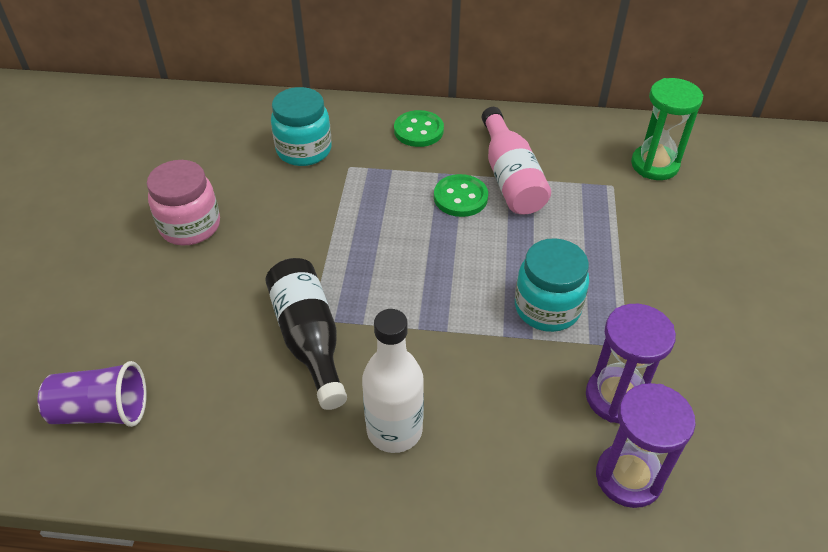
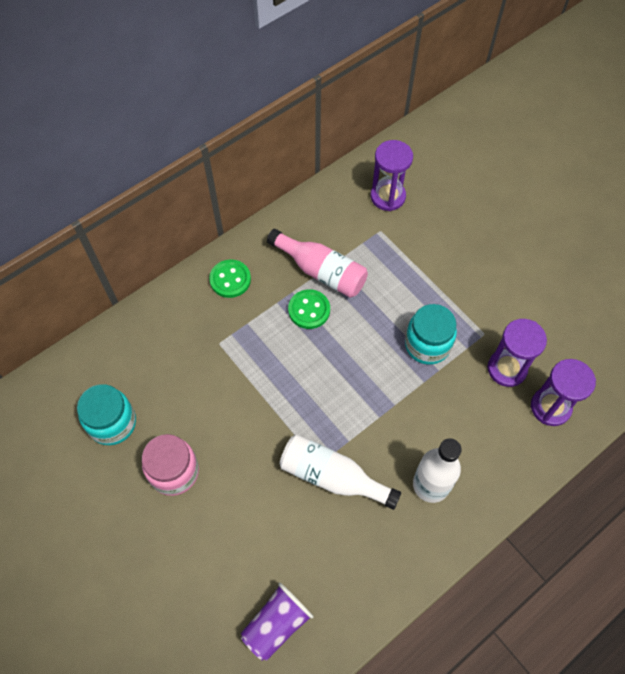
camera: 45 degrees left, 15 degrees up
black bottle [265,258,347,410] -> white bottle [280,435,401,510]
turquoise jar [271,87,332,166] -> turquoise jar moved to [77,384,136,445]
green hourglass [631,78,703,180] -> purple hourglass [371,140,413,211]

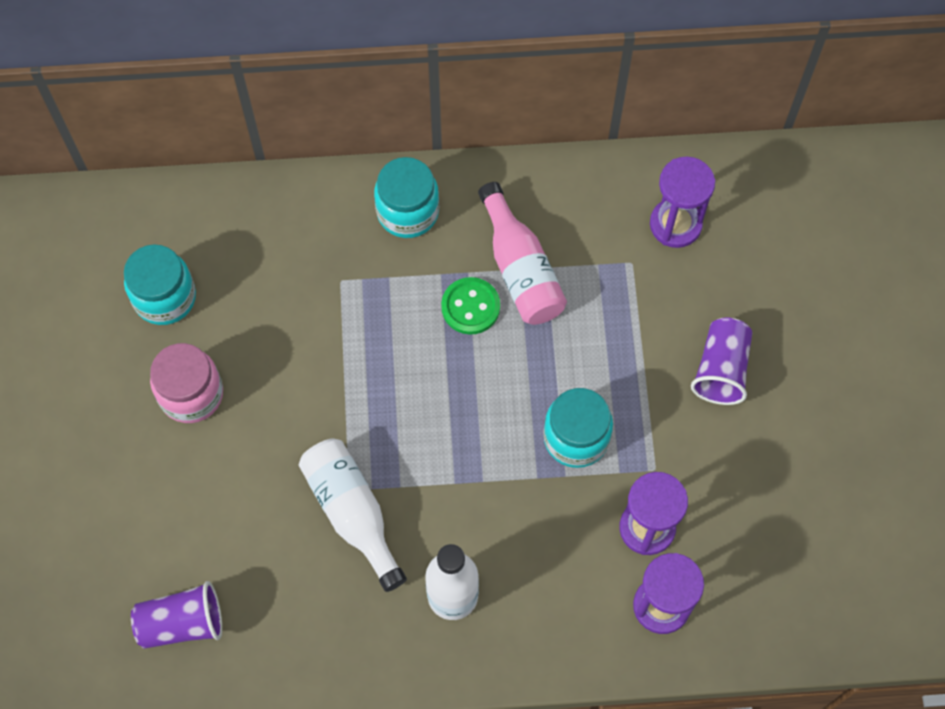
camera: 35 degrees right, 5 degrees up
green button [209,259,251,298] -> turquoise jar [374,157,439,238]
none -> purple cup [691,318,752,405]

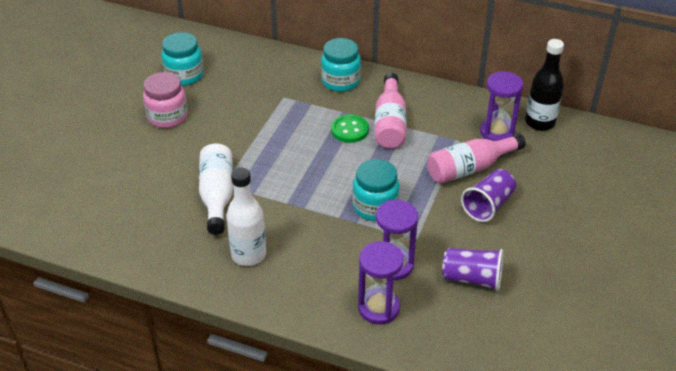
camera: 25 degrees right, 25 degrees down
purple cup [131,581,222,649] -> purple cup moved to [442,248,503,291]
none -> pink bottle [427,134,526,184]
none -> black bottle [525,39,564,131]

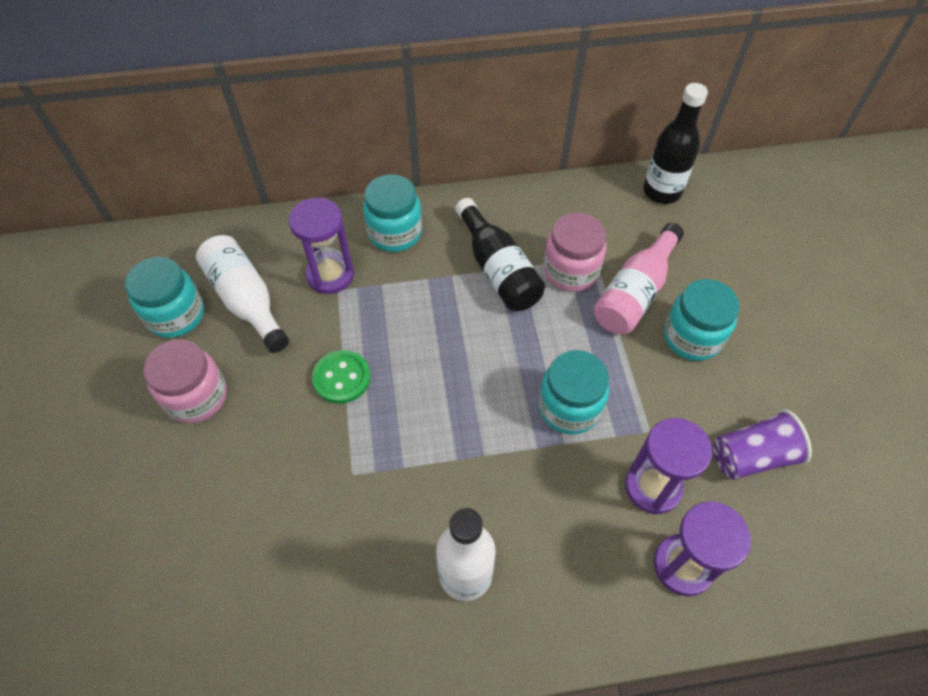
camera: 30 degrees left, 15 degrees up
white bottle [199,143,233,235] -> white bottle moved to [196,235,289,353]
green button [331,114,369,143] -> green button moved to [312,350,370,404]
pink bottle [375,73,406,148] -> black bottle [455,198,545,311]
purple cup [461,169,516,222] -> turquoise jar [664,279,740,361]
purple hourglass [480,71,523,141] -> purple hourglass moved to [289,198,354,294]
none -> pink jar [543,213,606,292]

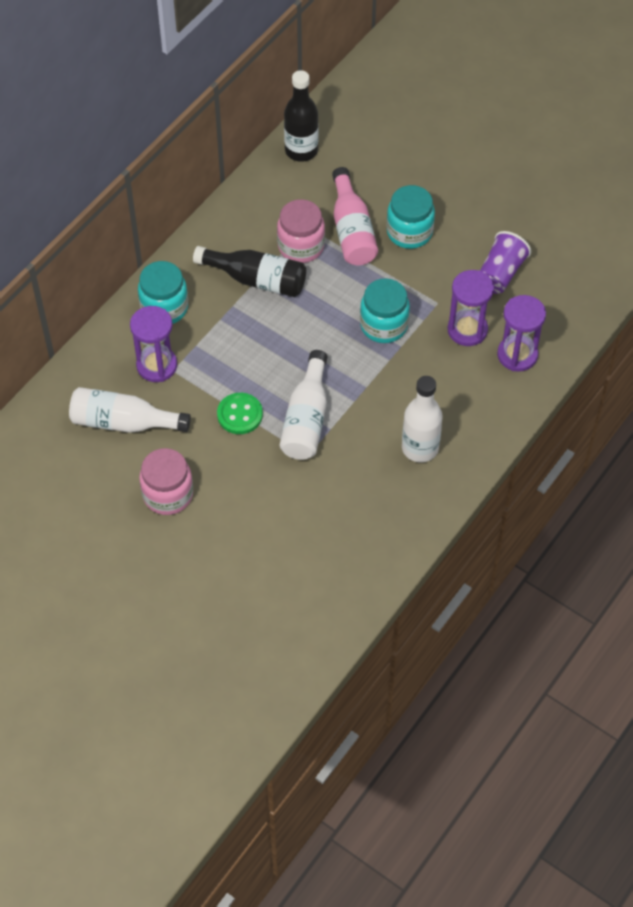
camera: 45 degrees left, 0 degrees up
turquoise jar [125,257,204,338] -> none
none -> white bottle [280,350,327,460]

